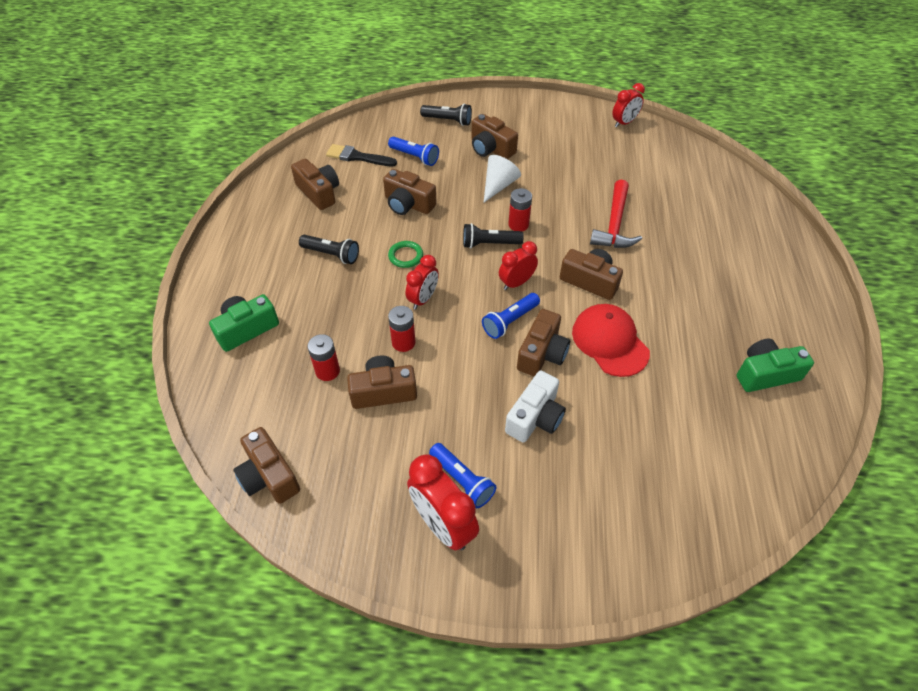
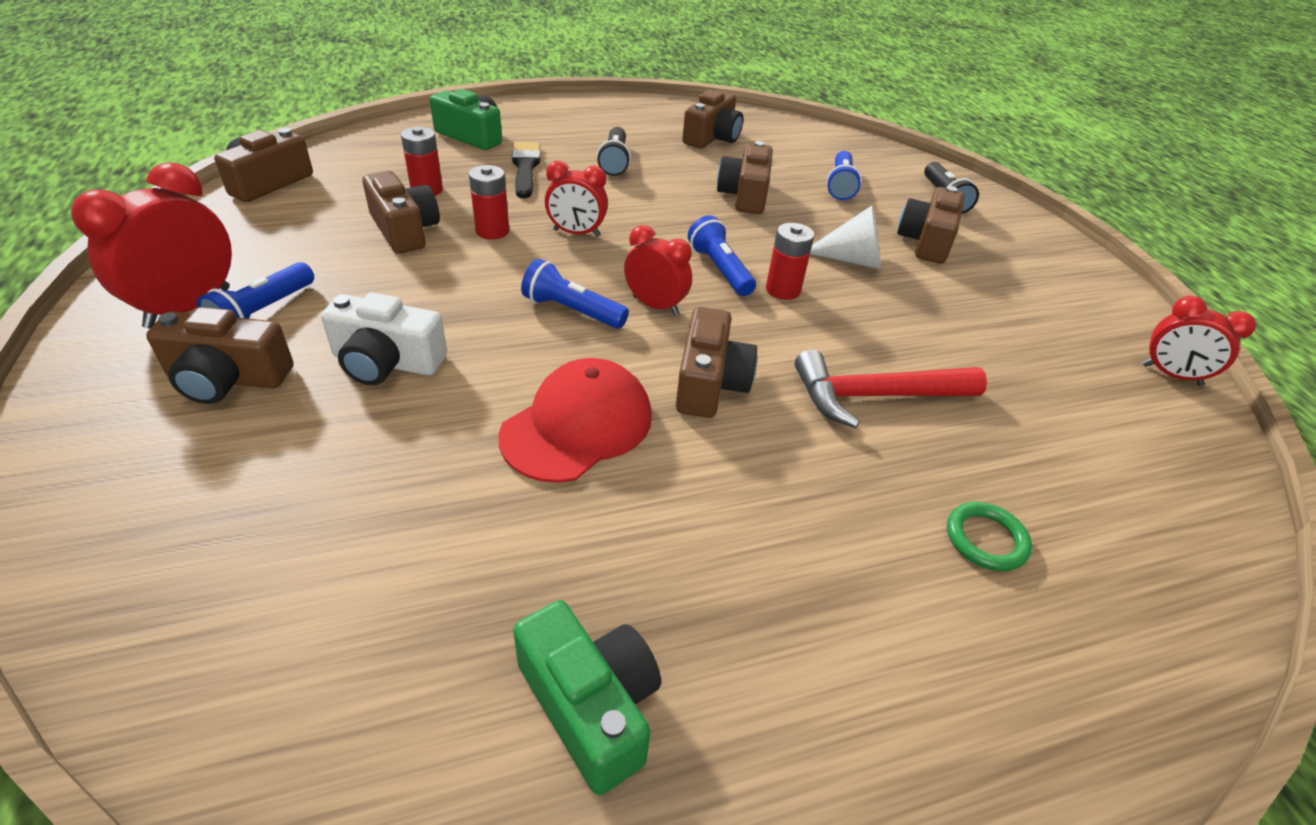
camera: 65 degrees right, 10 degrees down
black brush [326,144,397,166] -> black brush moved to [512,142,541,198]
green ring [388,241,423,268] -> green ring moved to [947,502,1032,571]
black flashlight [463,223,524,249] -> blue flashlight [688,215,756,296]
brown camera [517,309,570,376] -> brown camera moved to [146,307,293,404]

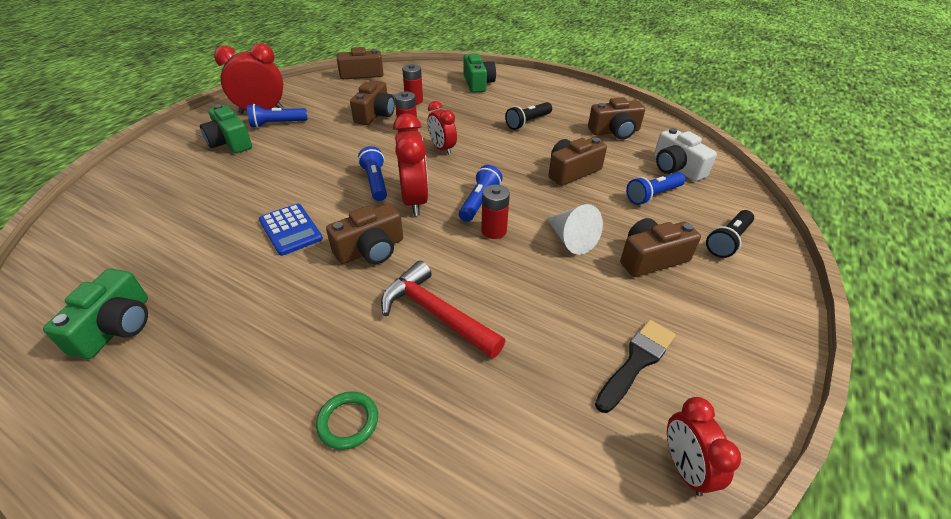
camera: 50 degrees right, 0 degrees up
brown camera [146,307,293,404] -> green camera [200,104,252,153]
white camera [321,292,447,385] -> white camera moved to [654,128,717,181]
red cap [498,358,652,483] -> blue calculator [259,204,323,256]
black brush [512,142,541,198] -> black brush moved to [595,320,676,413]
red clock [624,225,692,315] -> red clock [393,114,429,216], size x1.57

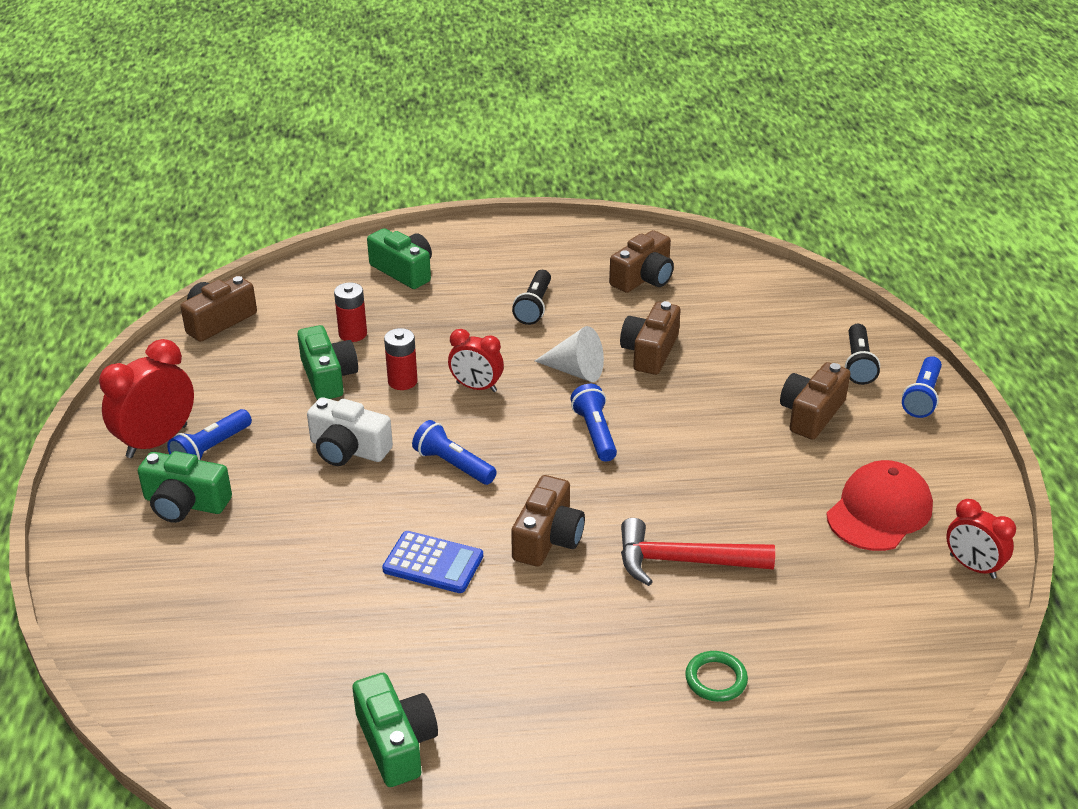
camera: 35 degrees left, 5 degrees down
brown camera [350,80,395,125] -> green camera [298,325,358,400]
red clock [393,114,429,216] -> none
red battery [481,184,510,239] -> none
white cone [546,204,603,255] -> white cone moved to [535,326,604,382]
black brush [595,320,676,413] -> red cap [826,460,933,551]
blue flashlight [626,172,686,205] -> blue flashlight moved to [902,356,942,418]
white camera [654,128,717,181] -> white camera moved to [307,397,393,466]

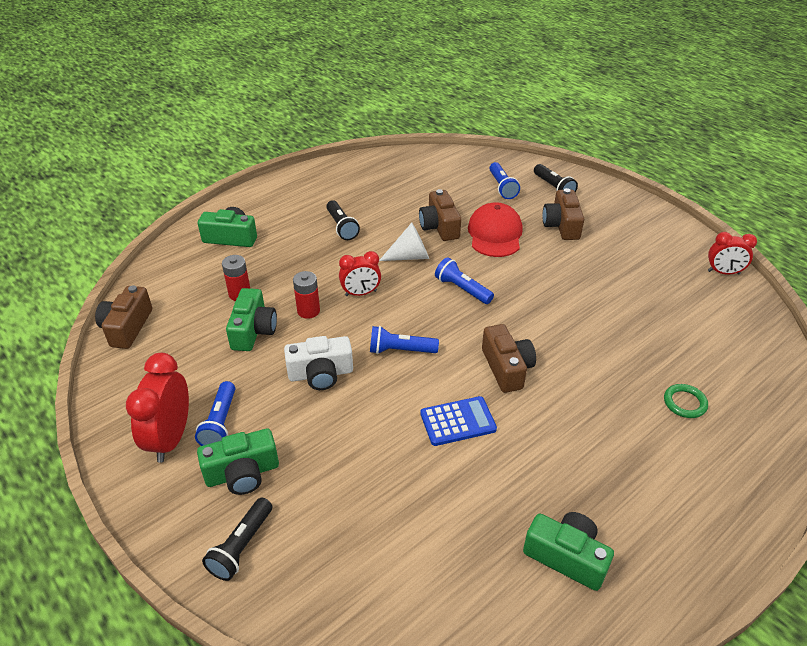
camera: 35 degrees left, 5 degrees up
green camera [298,325,358,400] -> green camera turned 60 degrees clockwise [226,288,277,351]
brown camera [609,230,674,293] -> none
red hammer [621,518,775,586] -> none
red cap [826,460,933,551] -> red cap moved to [468,202,523,257]
blue flashlight [902,356,942,418] -> blue flashlight moved to [489,162,520,199]
none -> black flashlight [202,498,272,581]

